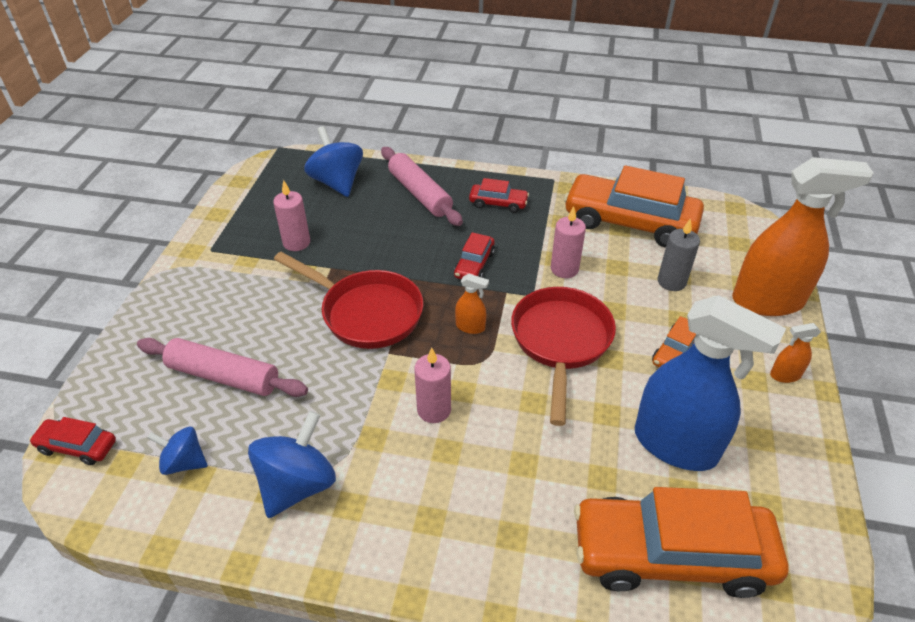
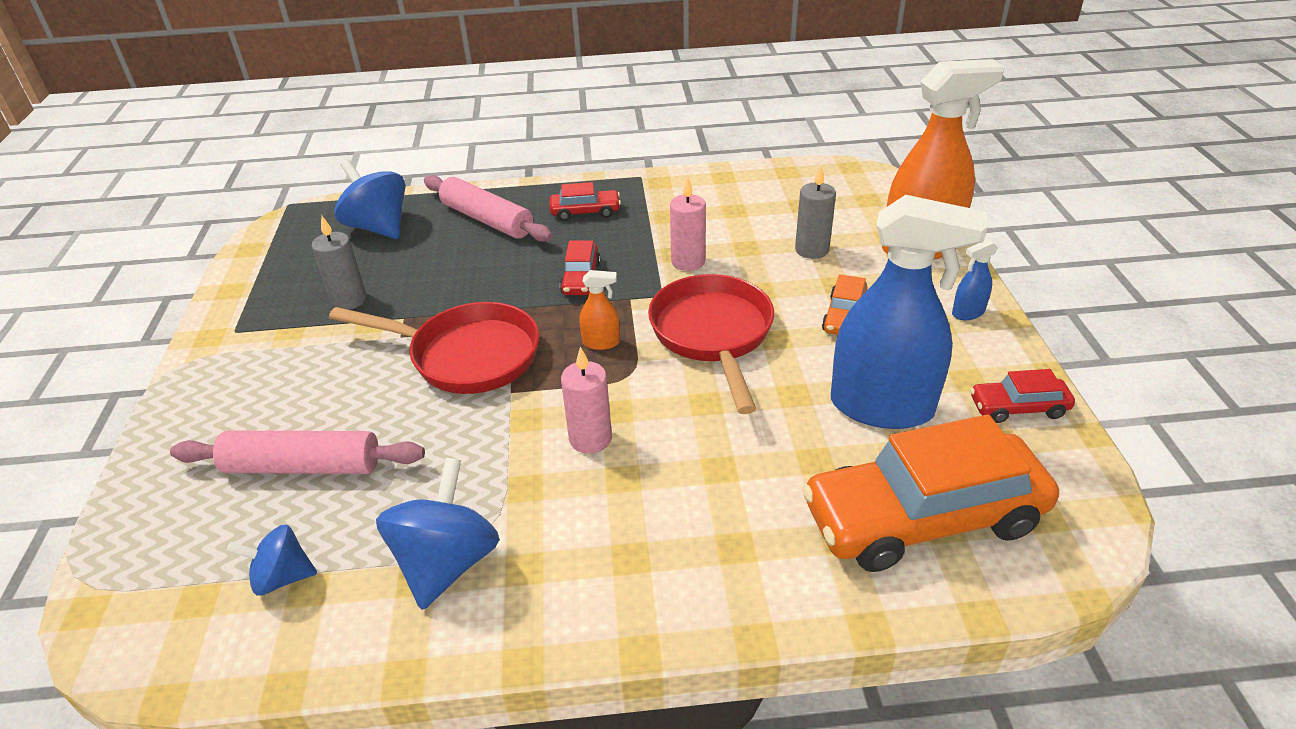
camera: 15 degrees left, 5 degrees down
red car [29,417,116,465] -> red car moved to [970,369,1075,423]
pink candle [273,180,310,251] -> grey candle [311,216,367,310]
orange car [564,165,704,248] -> none
orange spray bottle [770,323,821,383] -> blue spray bottle [952,239,998,320]

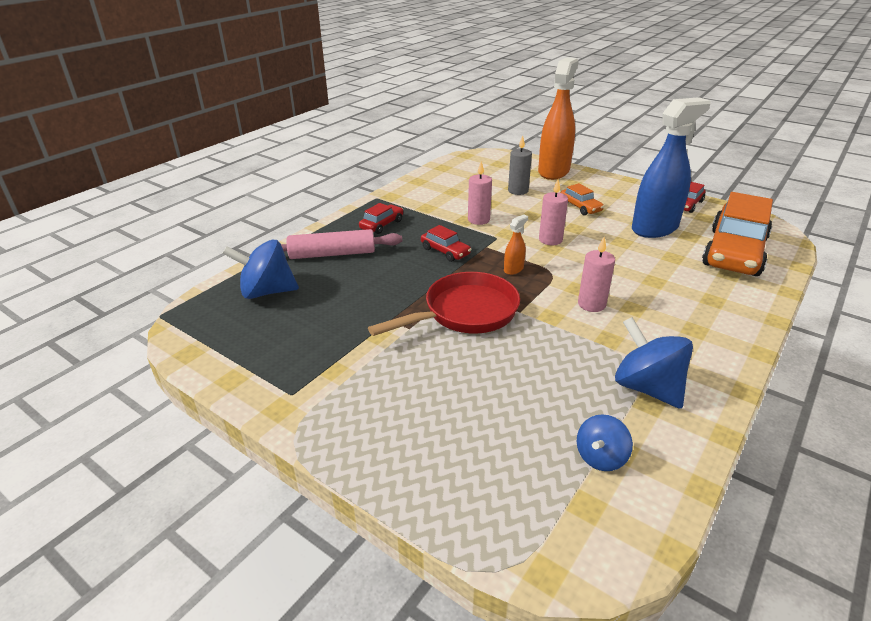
camera: 50 degrees left, 5 degrees down
pink rolling pin [170,431,425,474] -> none
grey candle [311,216,367,310] -> none
red pan [648,274,774,414] -> pink candle [539,179,568,245]
blue spray bottle [952,239,998,320] -> none

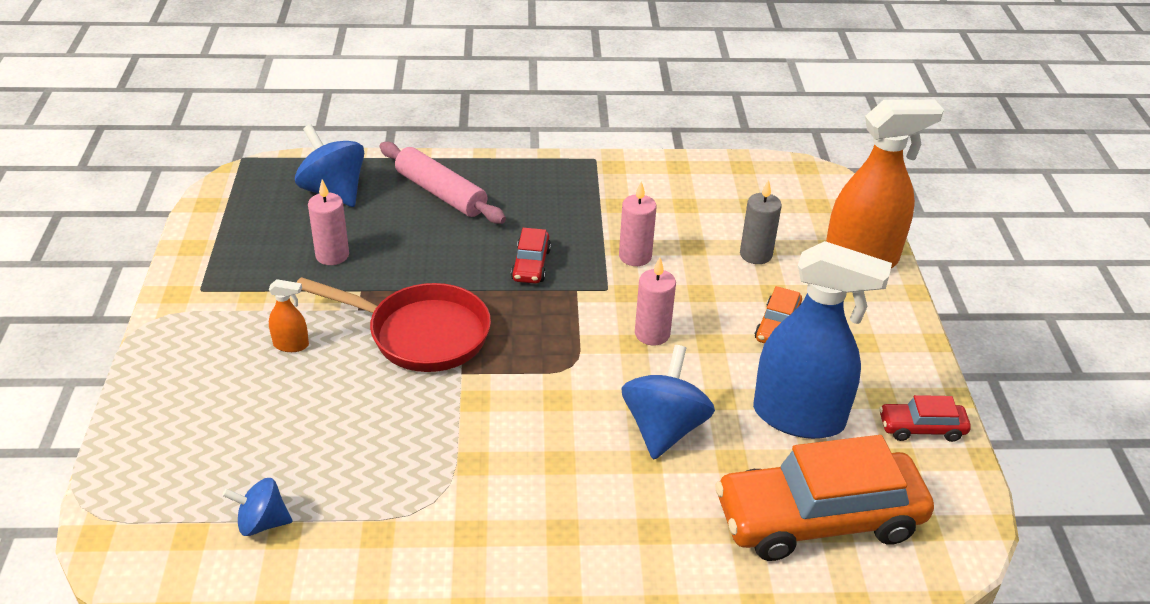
camera: 50 degrees right, 5 degrees up
red car [359,203,403,234] -> none
orange spray bottle [504,214,528,275] -> orange spray bottle moved to [269,279,309,352]
pink candle [578,237,615,312] -> pink candle moved to [308,179,349,265]
blue spinning top [615,317,693,409] -> blue spinning top moved to [622,345,715,459]

